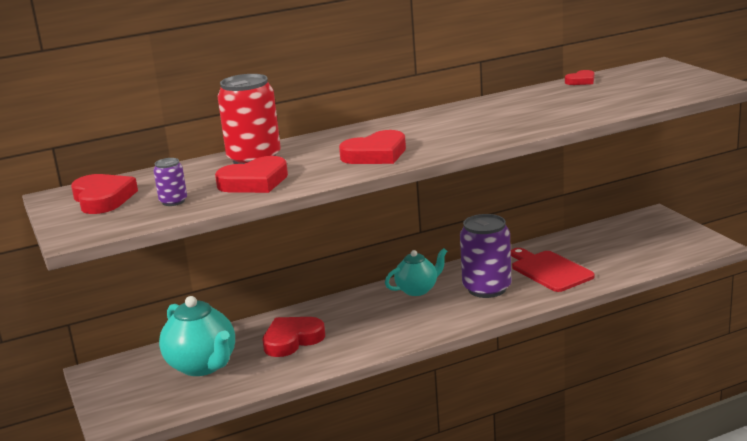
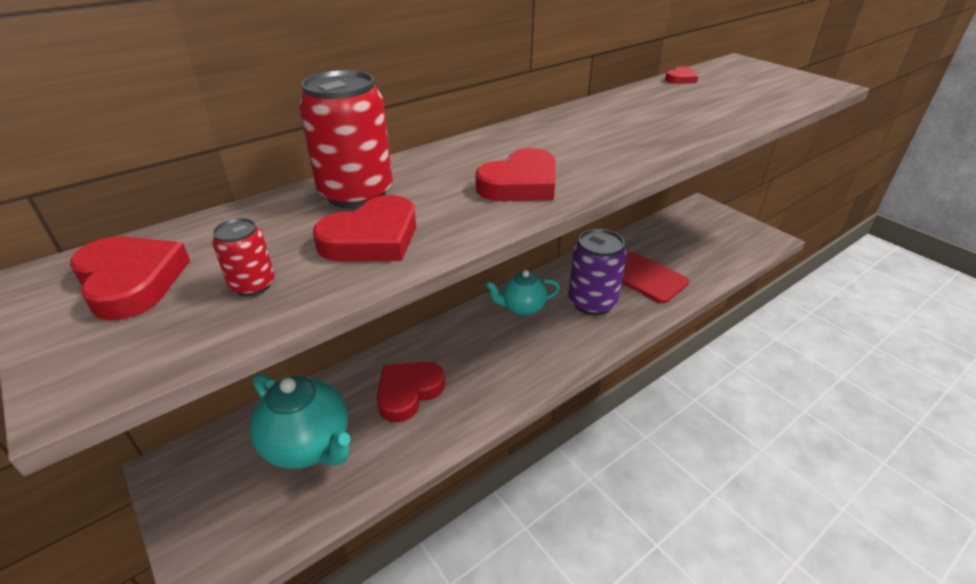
camera: 15 degrees left, 15 degrees up
purple can [153,158,187,206] -> red can [212,218,275,296]
turquoise teapot [385,248,447,296] -> turquoise teapot turned 150 degrees counterclockwise [486,270,560,316]

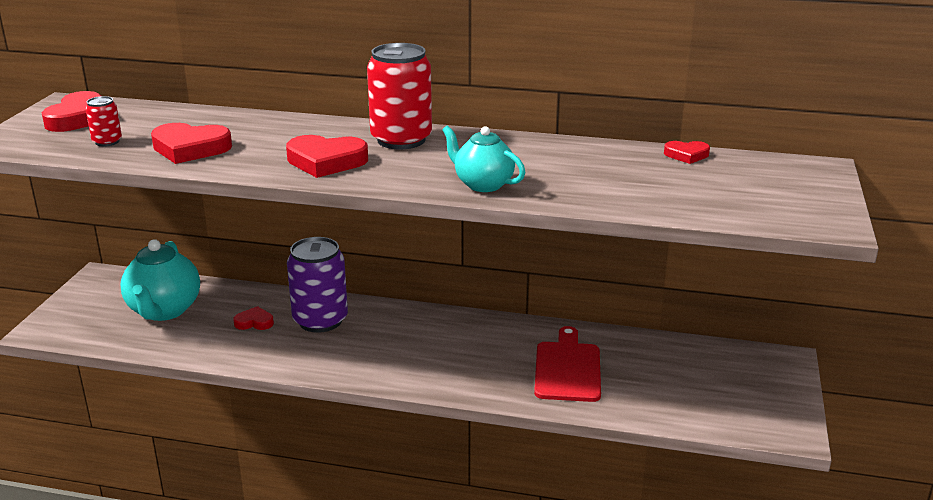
camera: 50 degrees right, 10 degrees down
red can [299,70,393,209] -> red can moved to [367,43,432,149]
red heart [377,362,445,422] -> red heart [233,306,274,330], size x0.56
turquoise teapot [486,270,560,316] -> turquoise teapot moved to [442,125,525,192]
purple can [568,229,627,315] -> purple can moved to [287,237,348,333]

